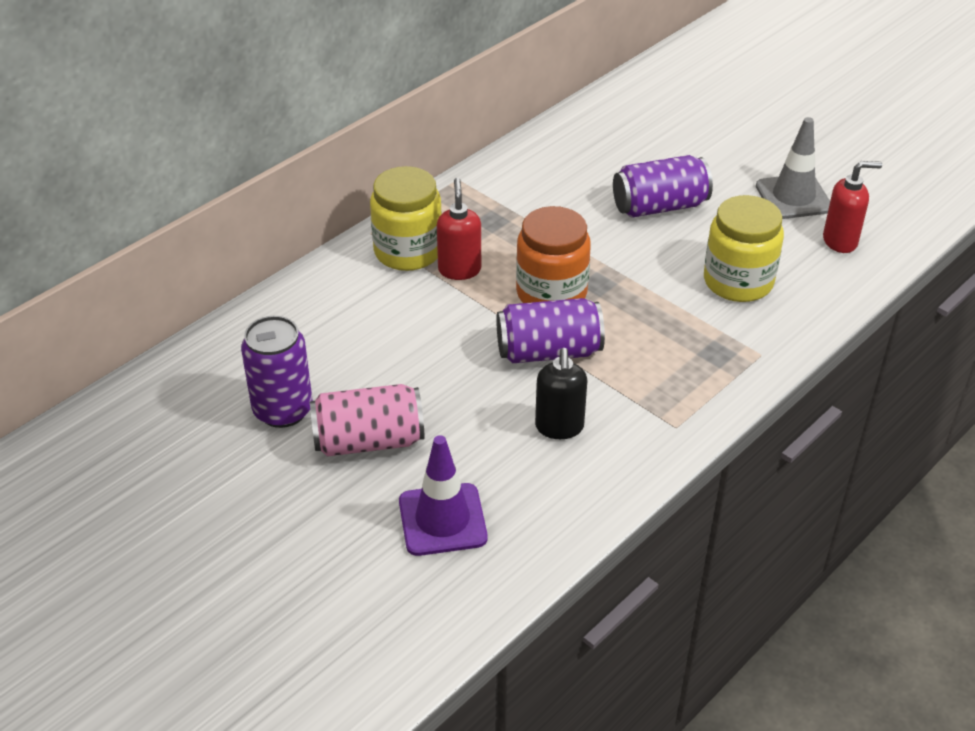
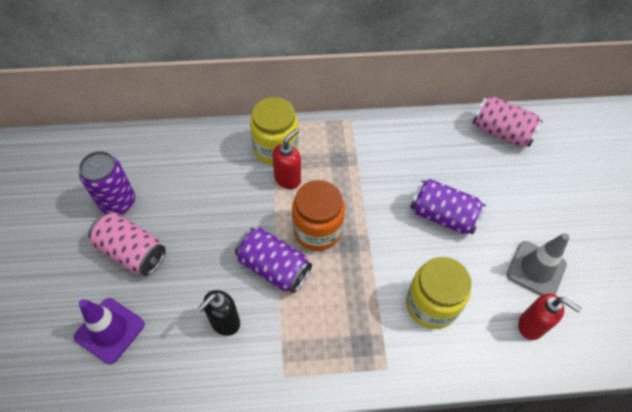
camera: 40 degrees right, 15 degrees up
none -> pink can [473,96,543,148]

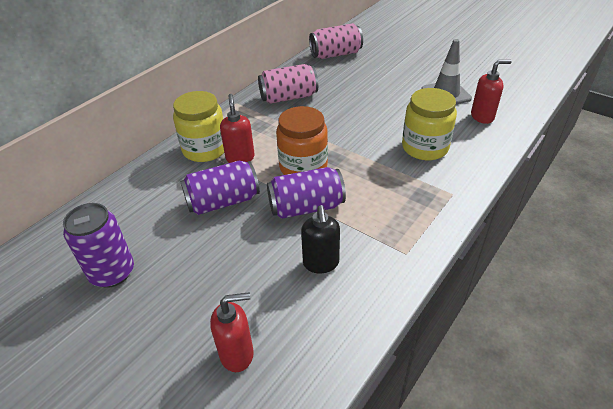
camera: 45 degrees left, 15 degrees down
purple traffic cone [74,298,145,364] -> red soap dispenser [210,292,254,372]
pink can [88,213,166,276] -> pink can moved to [258,64,318,104]
purple can [410,179,486,235] -> purple can moved to [180,160,260,215]

